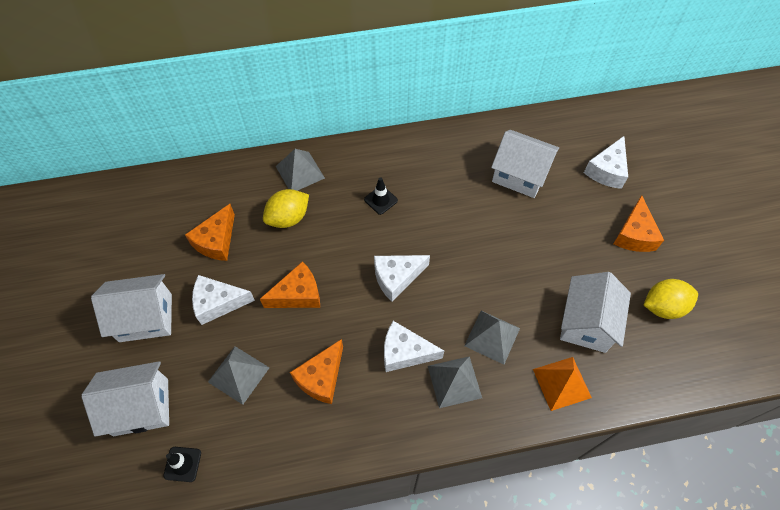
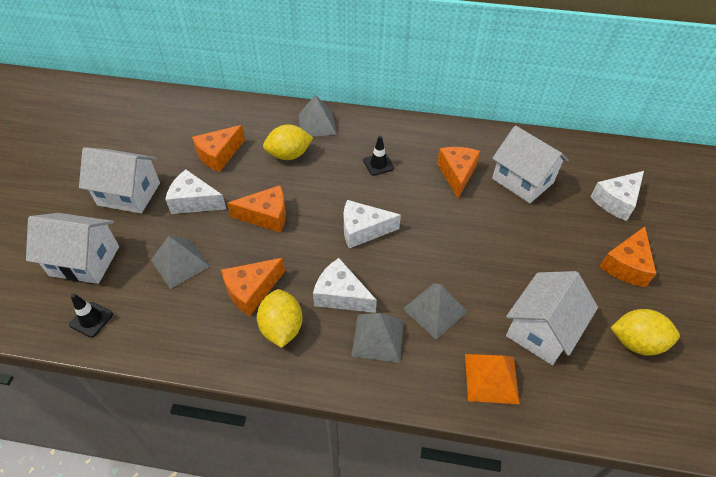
camera: 20 degrees right, 10 degrees down
none -> yellow lemon [257,289,302,348]
none -> orange cheese [437,147,480,198]

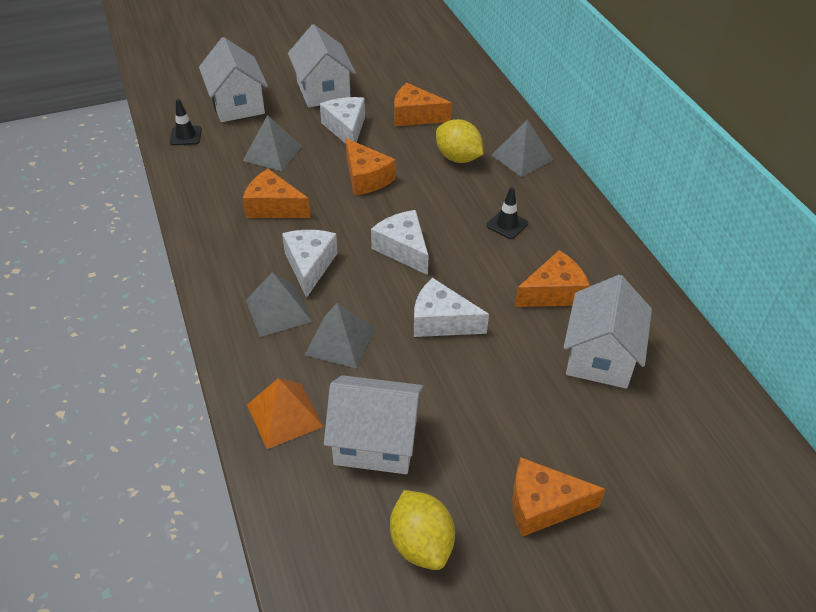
camera: 60 degrees right, 5 degrees down
yellow lemon [257,289,302,348] -> none
white cheese [590,171,644,221] -> white cheese moved to [414,278,489,337]

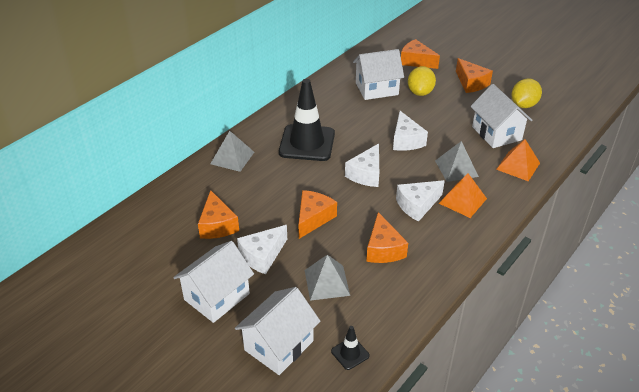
camera: 120 degrees left, 5 degrees down
grey pyramid [246,272,312,337] -> orange pyramid [439,174,487,218]
yellow lemon [436,119,483,163] -> yellow lemon moved to [408,66,436,96]
black traffic cone [487,187,528,239] -> black traffic cone [279,79,335,161], size x2.33
orange cheese [515,250,590,307] -> orange cheese moved to [401,39,440,69]

